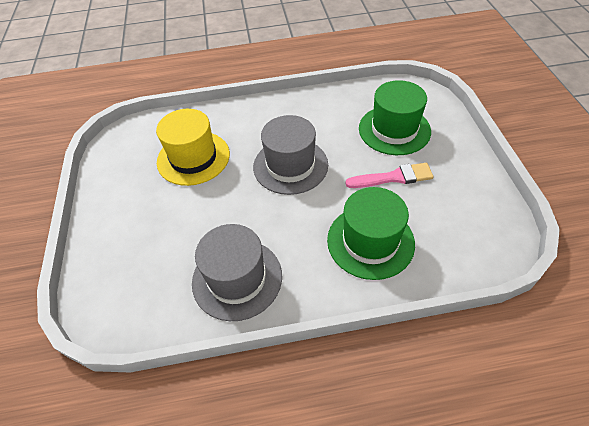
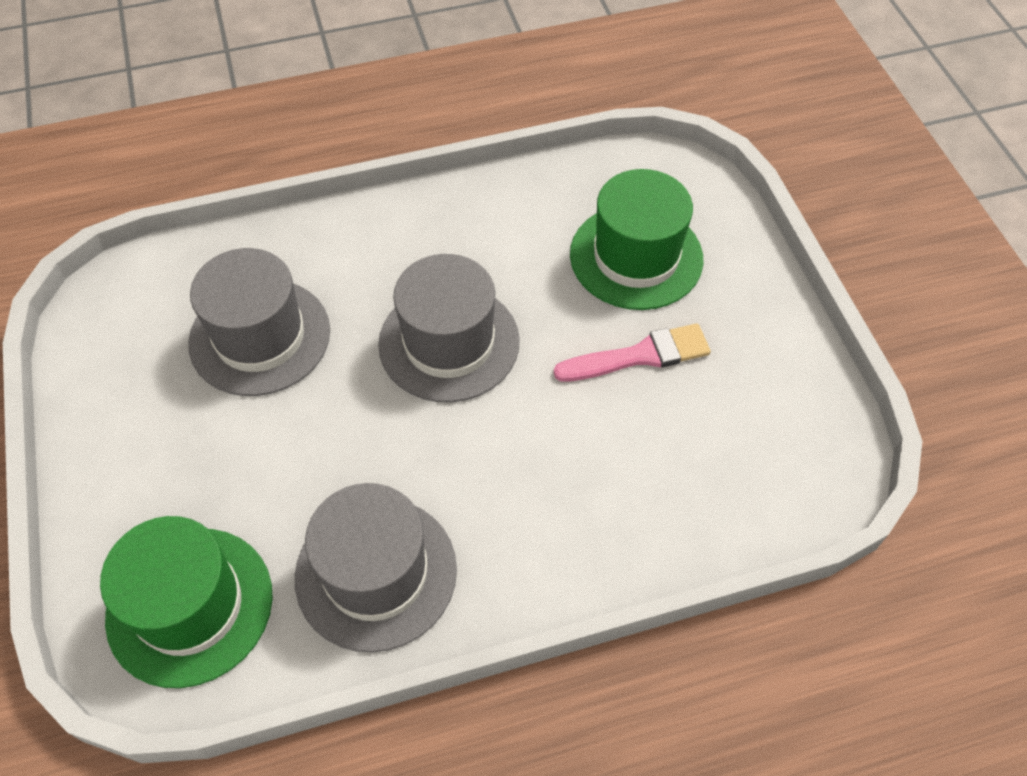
camera: 10 degrees left, 5 degrees up
yellow hat [156,109,230,186] -> grey hat [188,248,330,396]
green hat [327,187,415,280] -> green hat moved to [100,516,273,688]

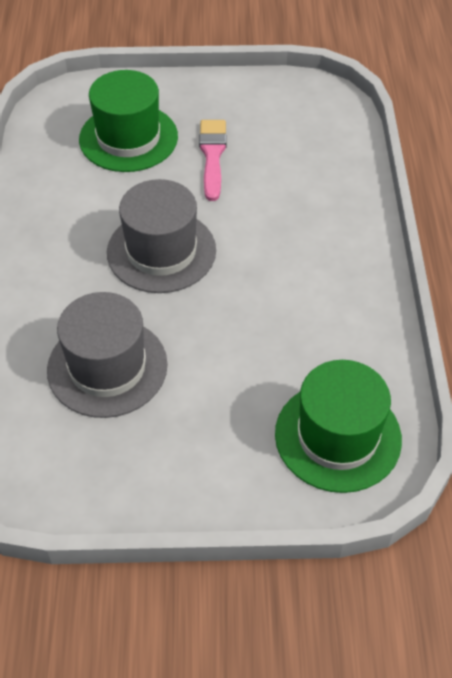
camera: 75 degrees left, 5 degrees down
grey hat [295,483,457,653] -> none

